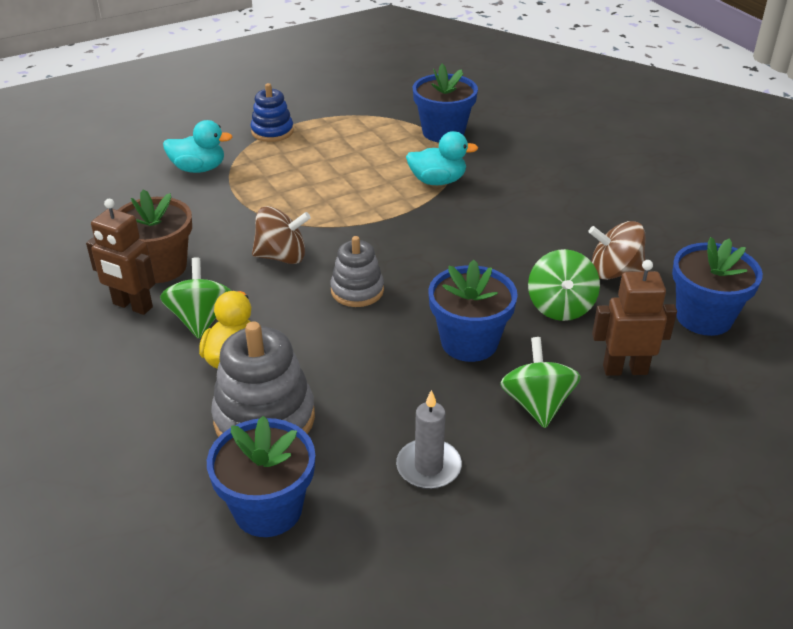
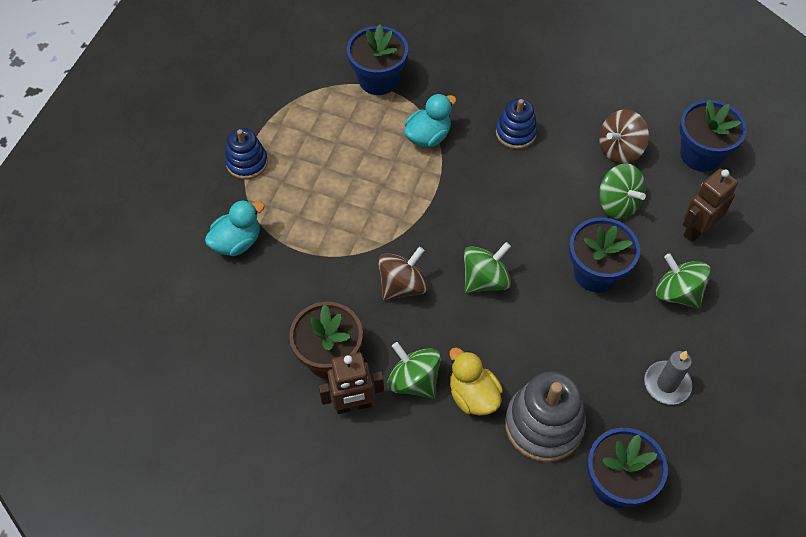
camera: 40 degrees left, 20 degrees up
grey stacking toy [330,236,384,307] -> green spinning top [464,242,511,293]
none -> blue stacking toy [496,98,537,149]

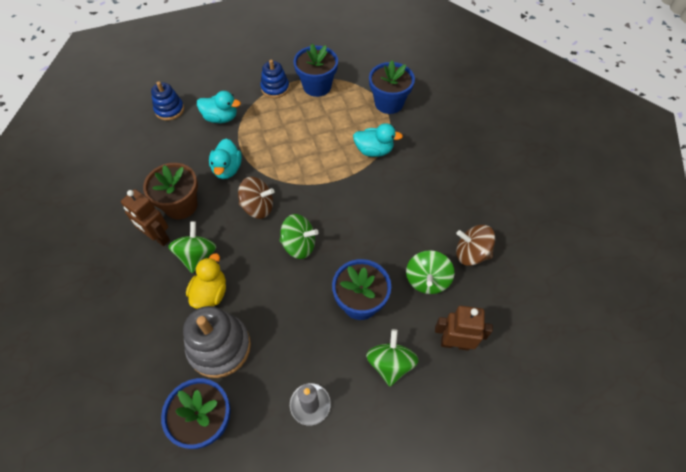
camera: 50 degrees right, 0 degrees up
blue stacking toy [496,98,537,149] -> blue stacking toy moved to [151,82,184,121]
blue flower pot [679,99,747,172] -> blue flower pot moved to [293,44,338,97]
none -> turquoise duck [209,138,242,179]

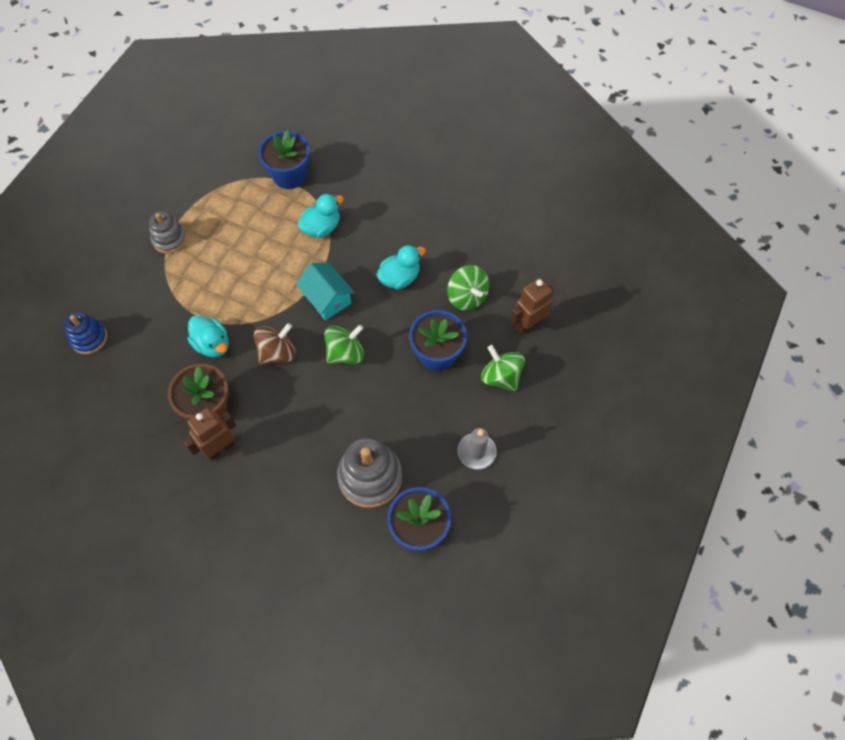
camera: 45 degrees left, 5 degrees up
brown robot [121,189,170,246] -> brown robot turned 150 degrees clockwise [184,408,236,461]
green spinning top [168,221,217,273] -> none
yellow duck [186,253,226,309] -> none
turquoise duck [197,91,241,123] -> turquoise duck moved to [377,245,426,289]
blue stacking toy [260,59,289,98] -> grey stacking toy [149,211,187,254]
blue flower pot [293,44,338,97] -> none
brown spinning top [456,225,495,266] -> none
none -> turquoise house [296,263,355,321]

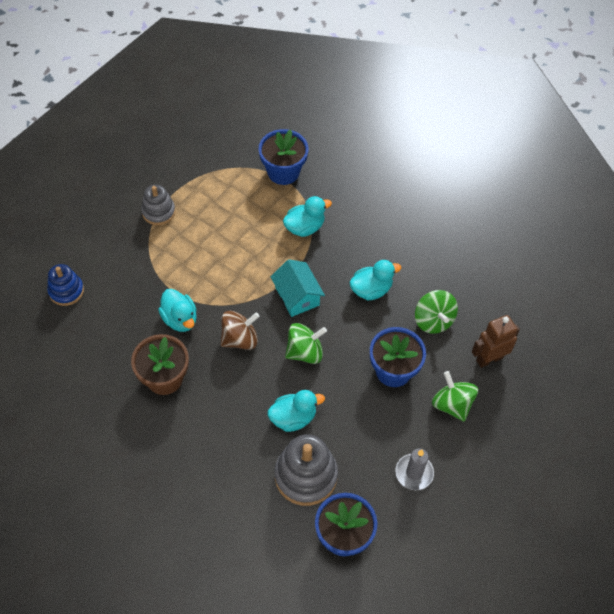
camera: 10 degrees right, 5 degrees down
brown robot [184,408,236,461] -> none
none -> turquoise duck [268,390,325,432]

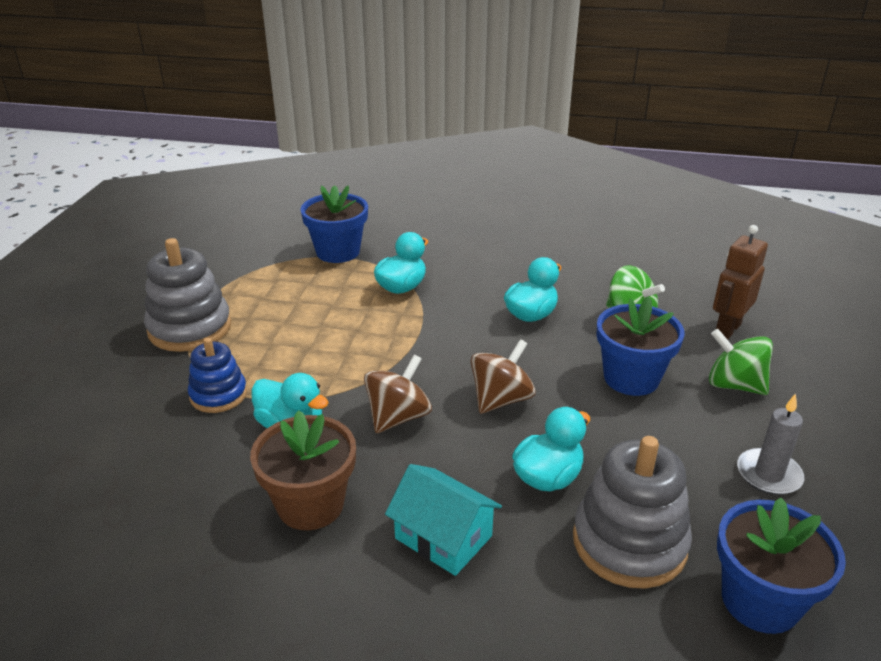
camera: 25 degrees left, 25 degrees down
blue stacking toy [47,264,84,306] -> blue stacking toy moved to [188,337,247,413]
grey stacking toy [141,185,175,225] -> grey stacking toy [144,238,231,352], size x1.62
turquoise house [270,259,325,317] -> turquoise house moved to [385,464,502,576]
green spinning top [285,323,327,364] -> brown spinning top [470,339,536,414]

